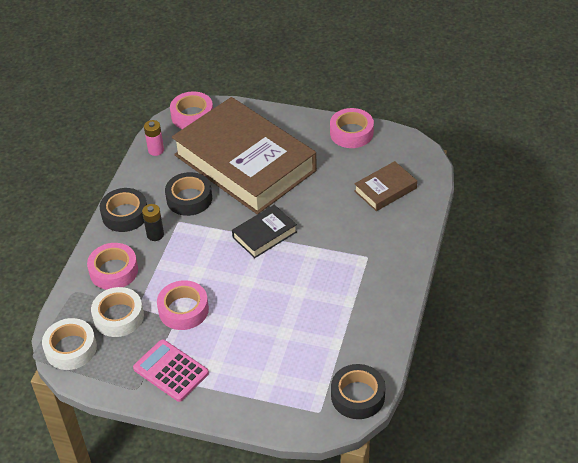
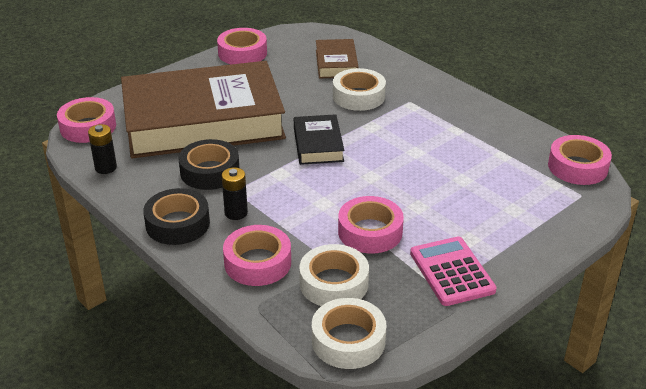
camera: 60 degrees left, 10 degrees down
pink calculator [133,339,209,402] -> pink calculator turned 90 degrees clockwise [410,237,497,306]
pink battery [144,120,164,156] -> black battery [88,124,117,174]
black tape [331,364,385,419] -> pink tape [548,135,612,185]
none -> white tape [333,68,386,111]

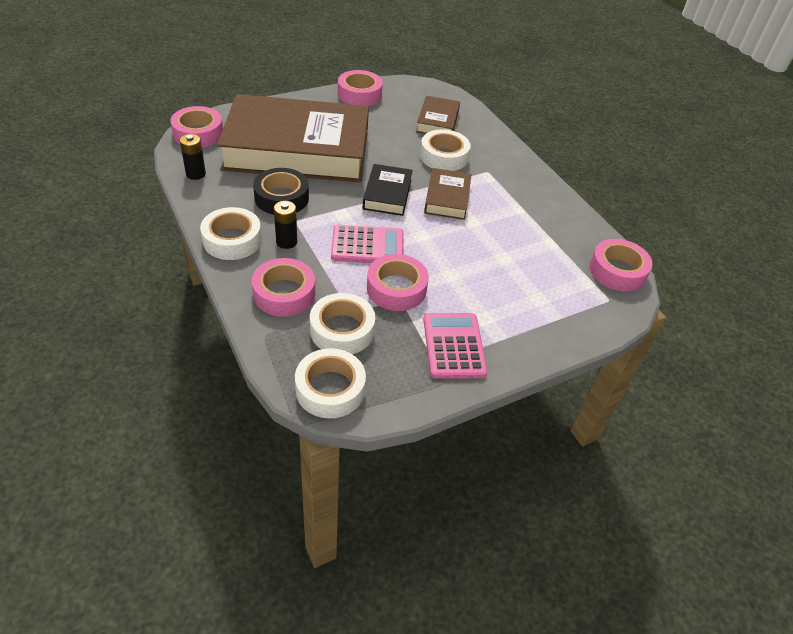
camera: 10 degrees right, 10 degrees up
black tape [143,188,210,245] -> white tape [200,207,262,260]
none -> pink calculator [331,225,403,263]
none -> brown book [424,168,471,220]

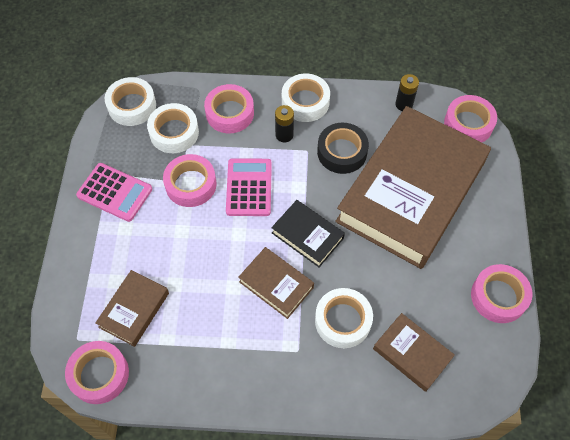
camera: 125 degrees right, 15 degrees up
pink calculator [331,225,403,263] -> pink calculator turned 150 degrees clockwise [226,158,272,216]
none -> brown book [95,270,169,347]

